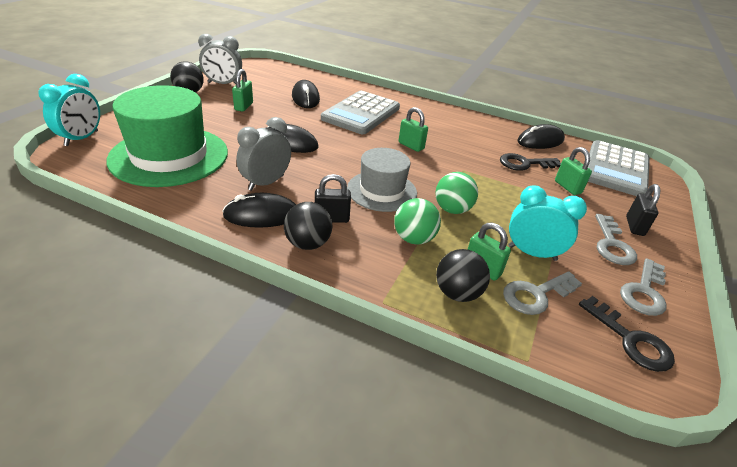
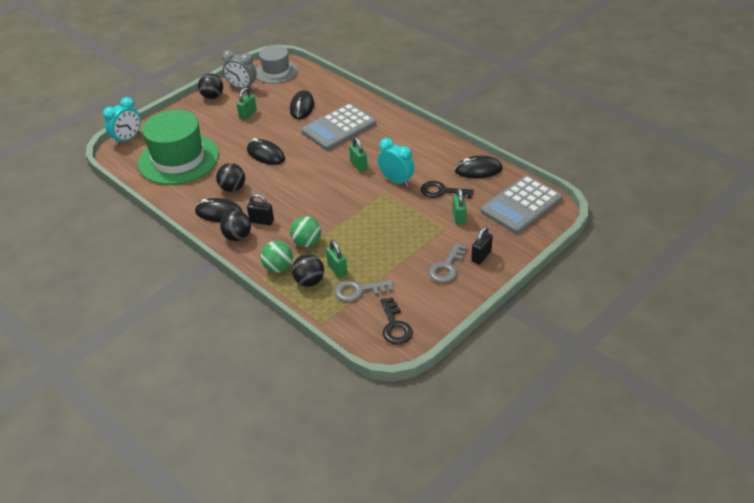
camera: 25 degrees right, 5 degrees up
grey clock [236,117,291,191] -> black ball [216,163,245,192]
grey hat [347,148,417,212] -> grey hat moved to [256,45,298,84]
green ball [435,172,478,214] -> green ball moved to [261,241,293,273]
turquoise clock [508,185,587,261] -> turquoise clock moved to [378,138,415,187]
grey key [620,258,667,316] -> none

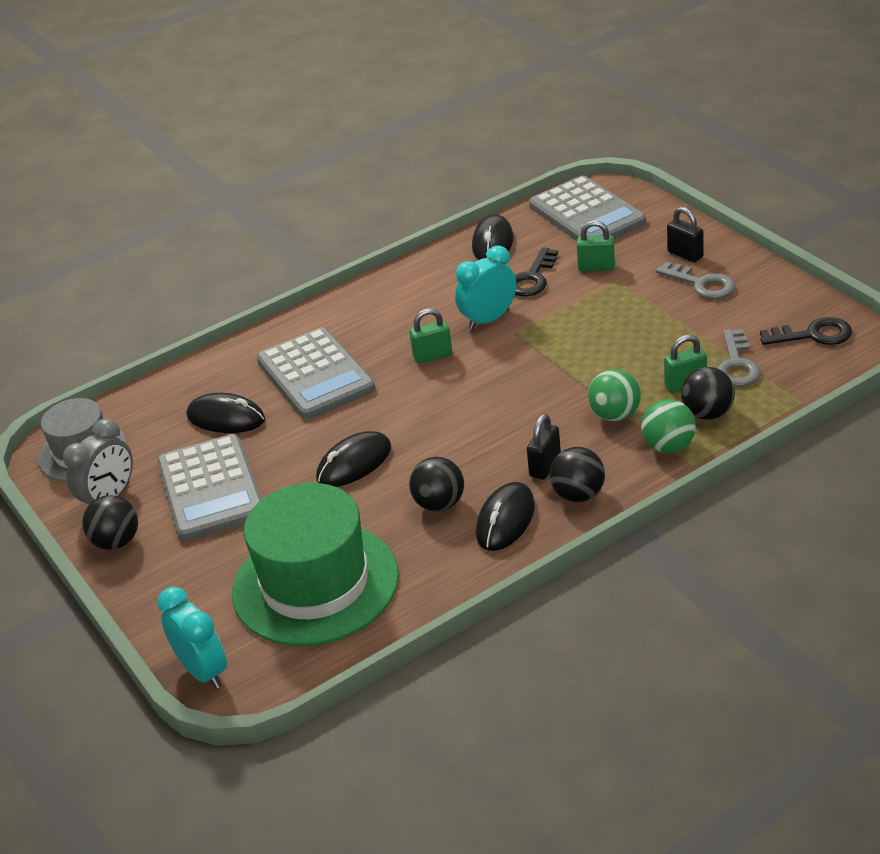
camera: 75 degrees left, 5 degrees down
green padlock [237,87,257,120] -> grey calculator [157,434,262,541]

